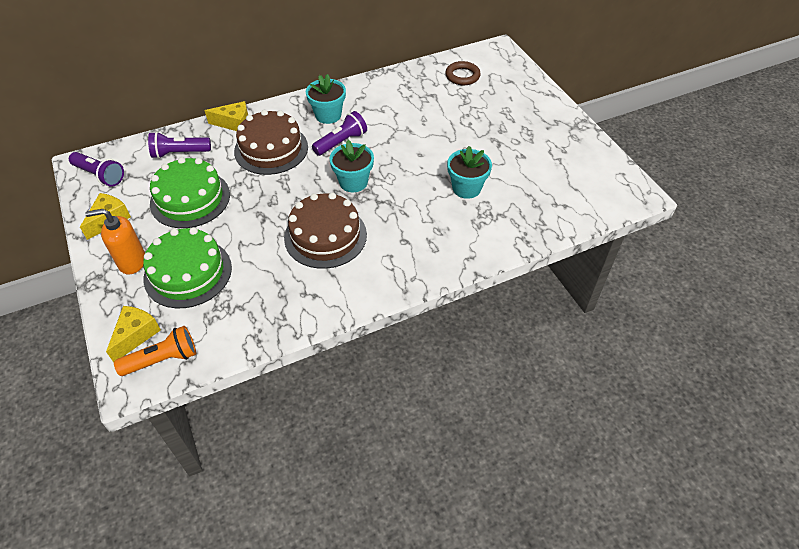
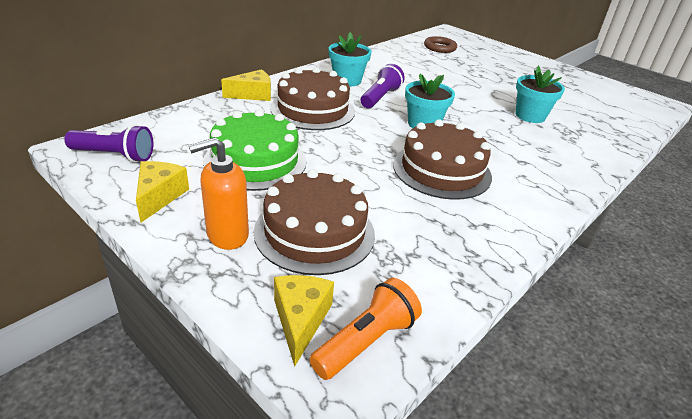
camera: 25 degrees left, 15 degrees down
green cake [143,227,232,308] -> brown cake [254,169,375,275]
purple flashlight [148,132,211,159] -> none

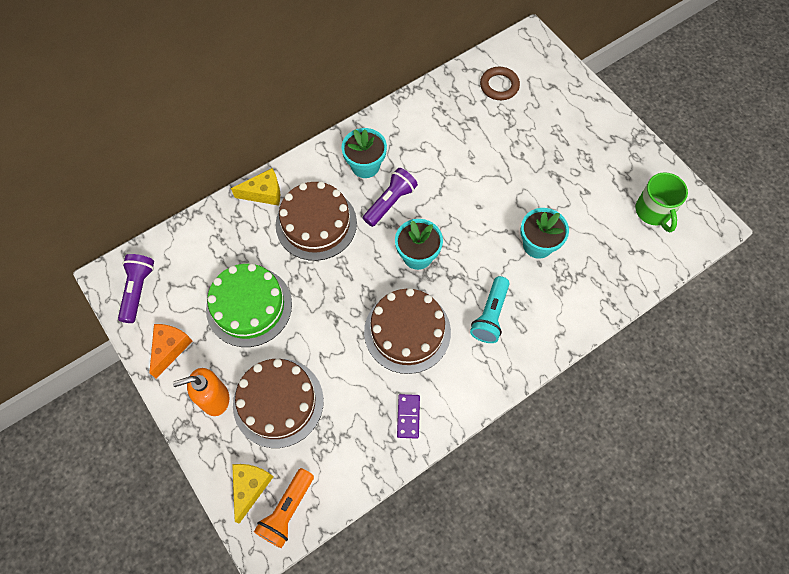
camera: 15 degrees right, 30 degrees up
purple flashlight [64,124,153,162] -> purple flashlight turned 105 degrees counterclockwise [118,254,154,323]
yellow cheese [136,161,189,222] -> orange cheese [149,324,193,378]
orange flashlight [309,278,422,380] -> orange flashlight turned 150 degrees clockwise [254,468,314,548]
none -> purple domino [397,394,420,439]
none -> turquoise flashlight [470,276,510,343]
none -> green mug [636,172,688,232]

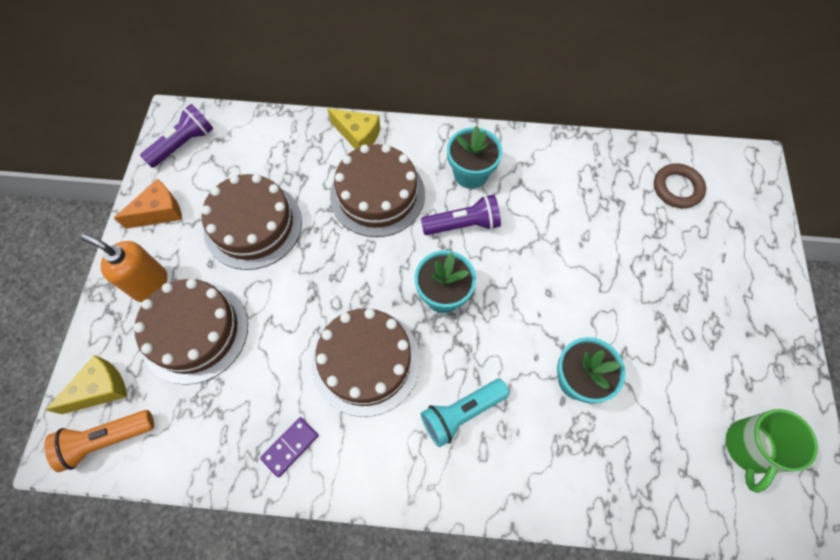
camera: 40 degrees right, 0 degrees up
green cake [206,264,292,347] -> brown cake [201,174,302,270]

